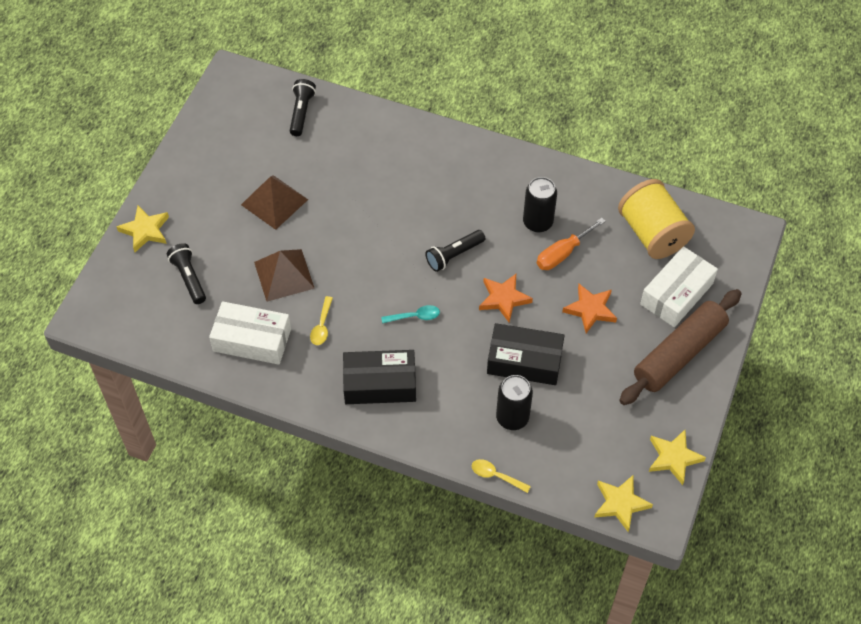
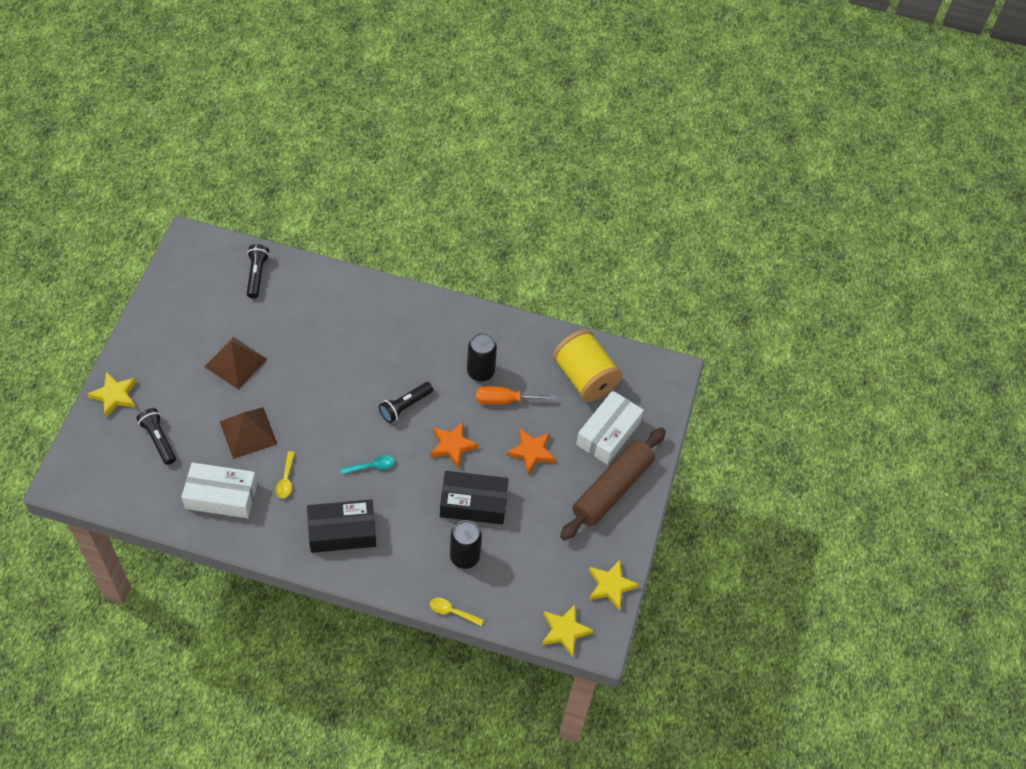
camera: 10 degrees left, 0 degrees up
orange screwdriver [537,218,606,270] -> orange screwdriver turned 45 degrees clockwise [476,386,555,405]

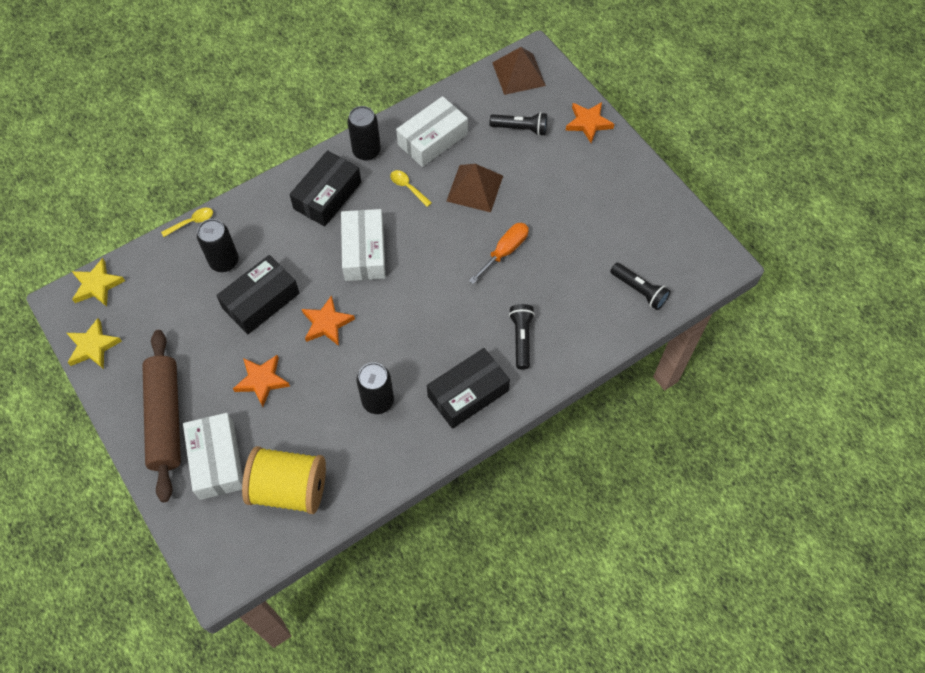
camera: 135 degrees right, 5 degrees up
yellow star [87,372,137,417] -> orange star [565,102,614,143]
brown pyramid [204,337,267,389] -> brown pyramid moved to [492,47,546,95]
turquoise spoon [341,455,394,474] -> white box [341,209,386,281]
black flashlight [379,382,433,423] -> black flashlight moved to [509,304,535,369]
orange screwdriver [476,386,555,405] -> orange screwdriver moved to [469,223,529,284]
none -> black can [347,106,381,161]
none -> black box [427,348,510,429]

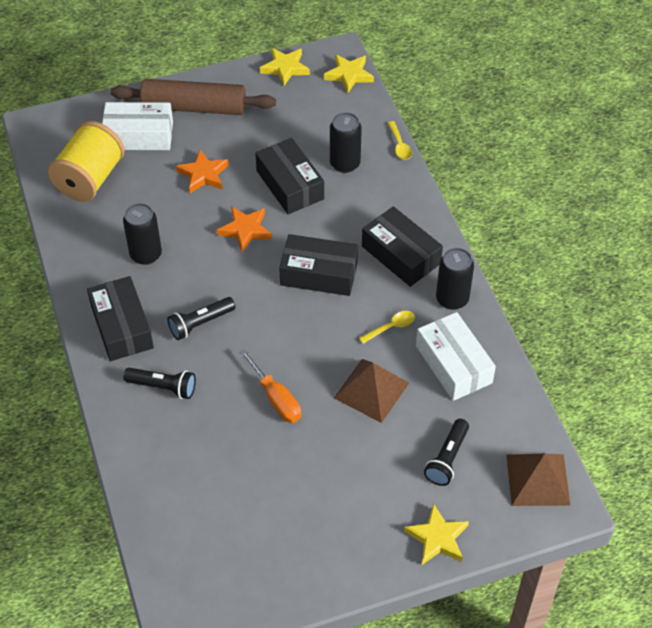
camera: 105 degrees right, 10 degrees down
white box [341,209,386,281] -> black box [279,234,358,296]
orange star [565,102,614,143] -> yellow star [404,503,469,565]
black flashlight [610,263,671,310] -> black flashlight moved to [167,297,235,340]

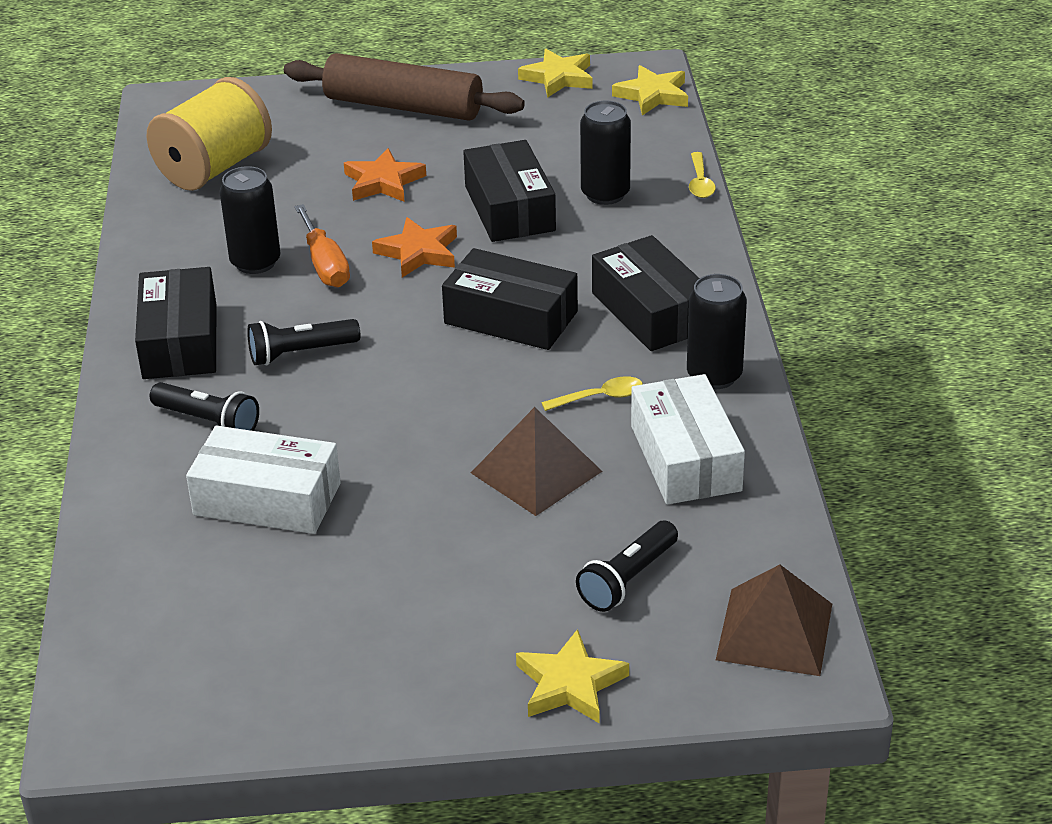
camera: 15 degrees right, 15 degrees down
white box [102,102,173,150] -> white box moved to [186,426,341,534]
orange screwdriver [240,349,301,423] -> orange screwdriver moved to [295,204,350,288]

